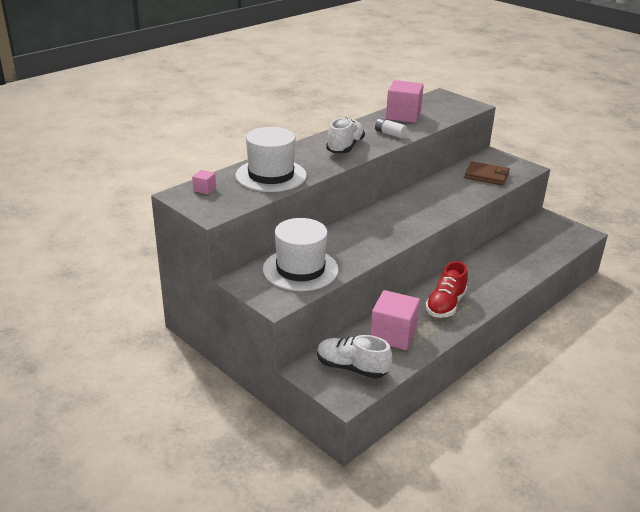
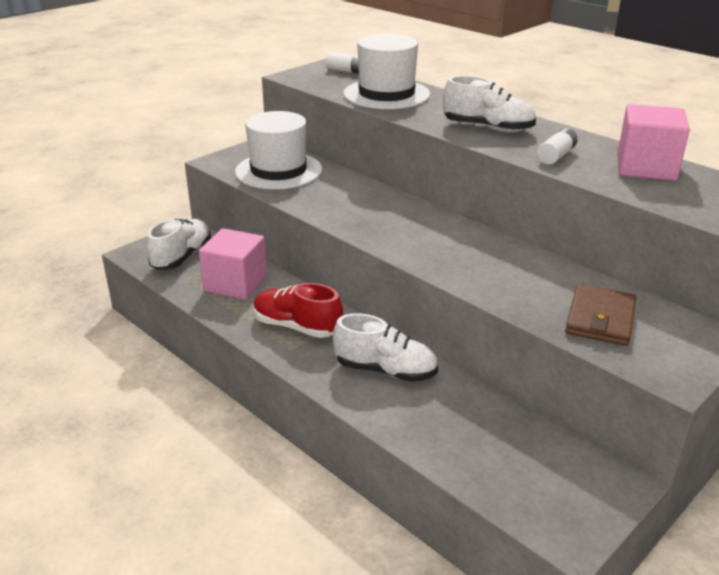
camera: 90 degrees right, 0 degrees up
pink cube [192,170,216,195] -> white battery [325,52,359,74]
none -> white shoe [333,313,438,382]

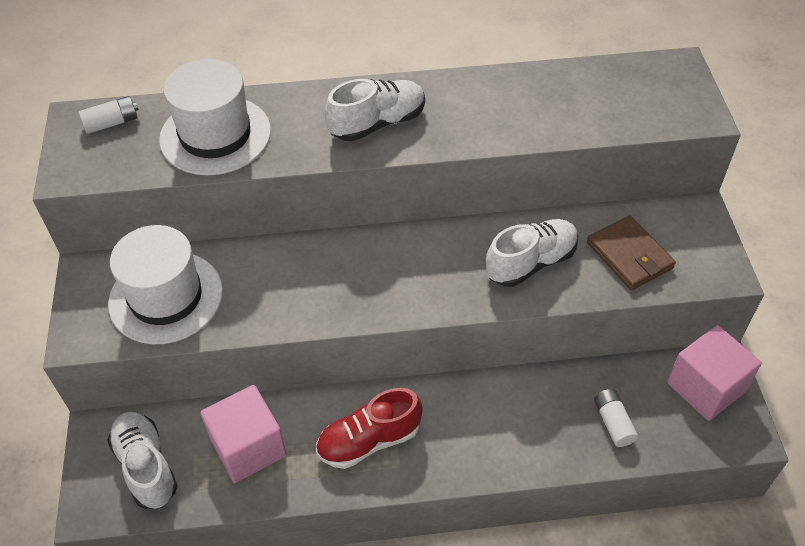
camera: 50 degrees left, 20 degrees up
white shoe [333,313,438,382] -> white shoe moved to [486,219,578,287]
white battery [537,128,578,165] -> white battery moved to [594,389,638,447]
pink cube [617,104,690,181] -> pink cube moved to [667,325,762,421]

